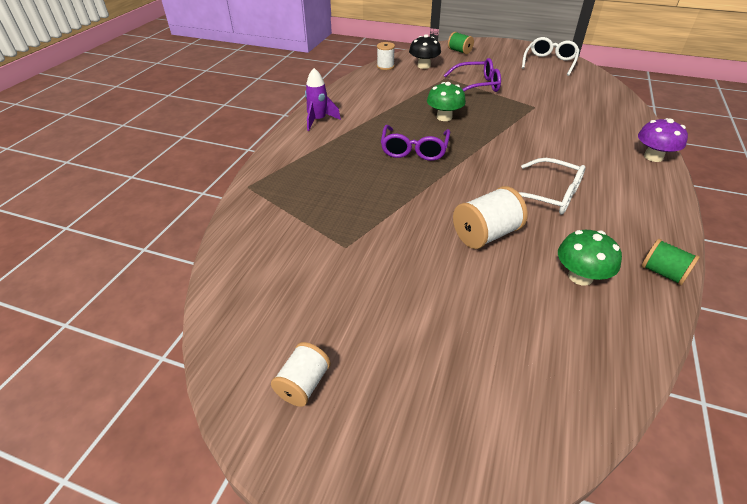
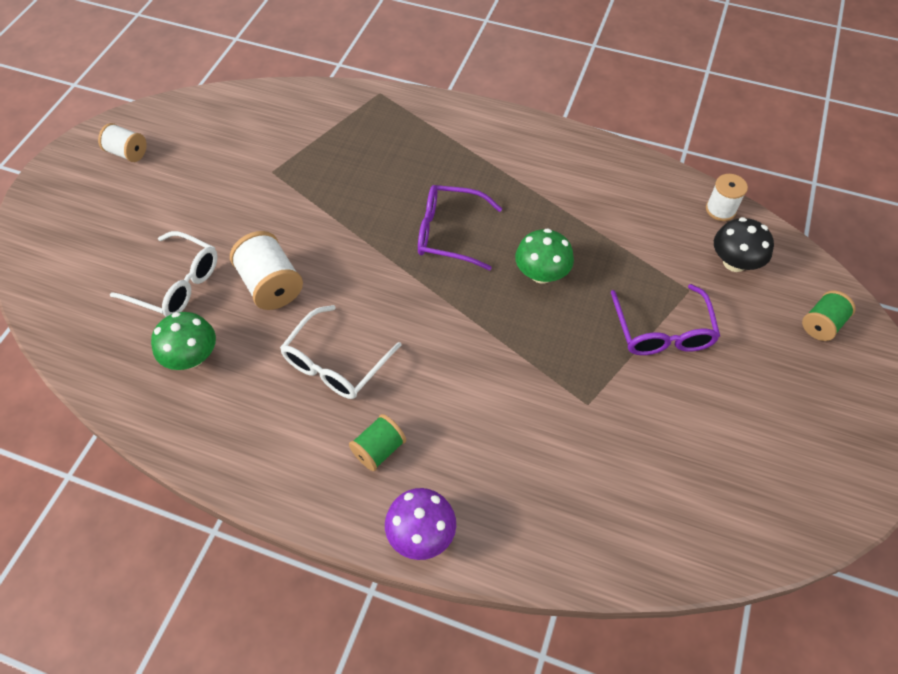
camera: 90 degrees right, 15 degrees up
purple rocket [305,68,341,131] -> none
white glasses [522,37,580,76] -> white glasses moved to [110,231,218,317]
green spool [641,239,700,285] -> green spool moved to [349,414,406,471]

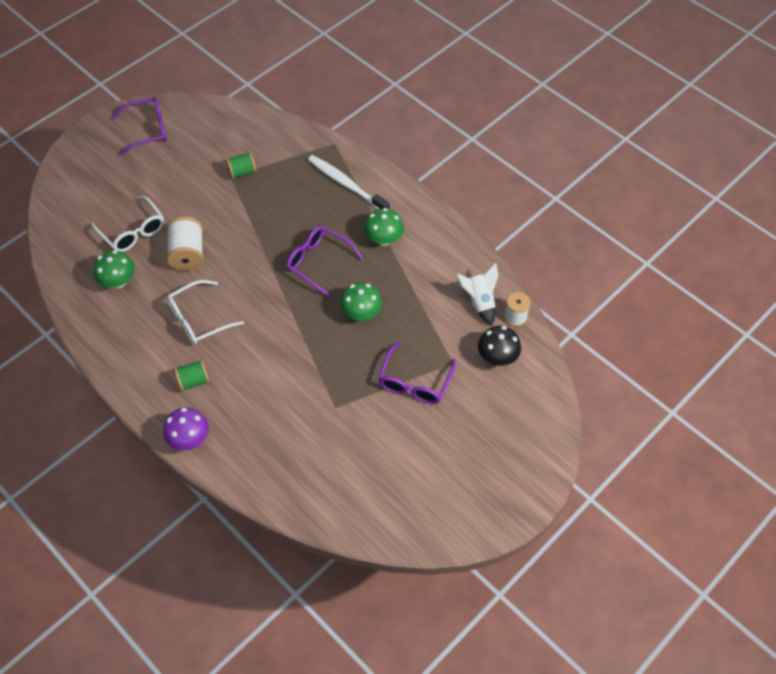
camera: 25 degrees right, 0 degrees up
white spool [98,123,147,162] -> purple glasses [112,97,167,155]
green spool [802,291,856,341] -> green spool moved to [226,152,256,179]
none -> white toothbrush [308,155,390,210]
none -> green mushroom [364,208,404,246]
none -> white rocket [456,263,499,326]

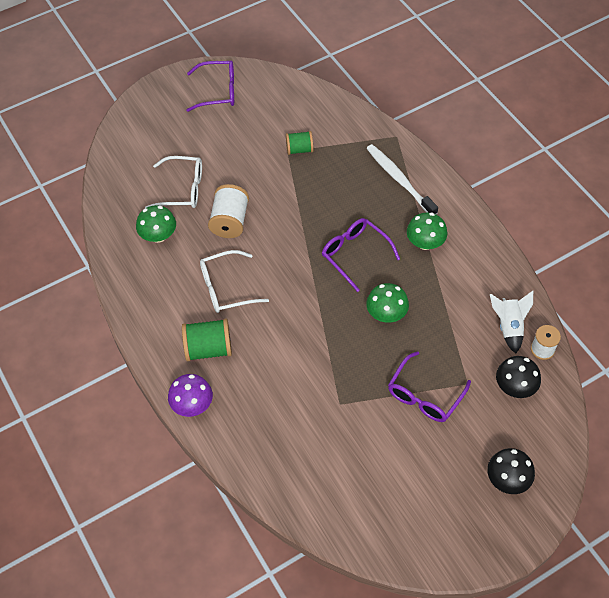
camera: 15 degrees right, 0 degrees up
white glasses [91,196,164,252] -> white glasses turned 60 degrees counterclockwise [145,156,202,208]
green spool [174,360,210,391] -> green spool [182,319,232,361], size x1.56
none -> black mushroom [487,448,535,494]

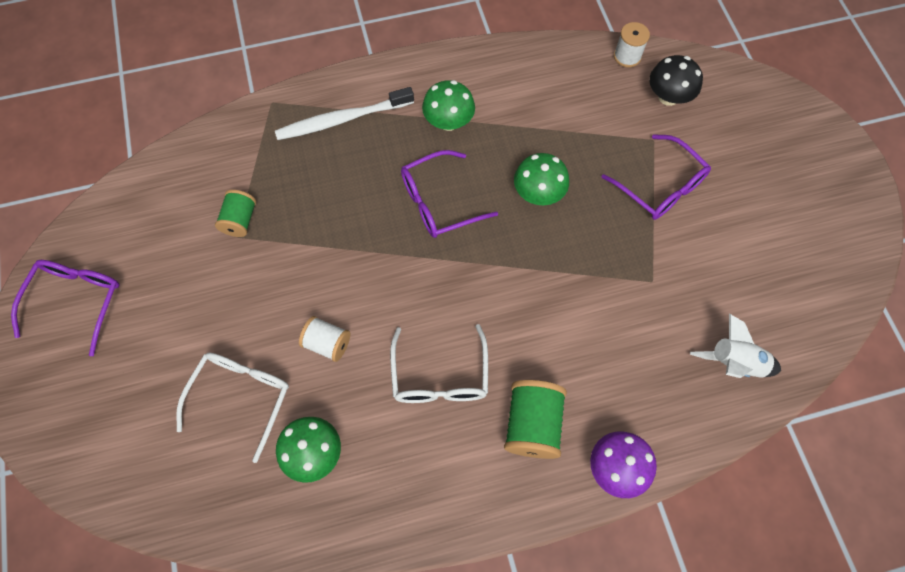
camera: 75 degrees left, 10 degrees up
white spool [208,184,249,238] -> white spool [299,316,350,362], size x0.64
black mushroom [487,448,535,494] -> none
white rocket [490,291,533,354] -> white rocket moved to [690,314,781,378]

